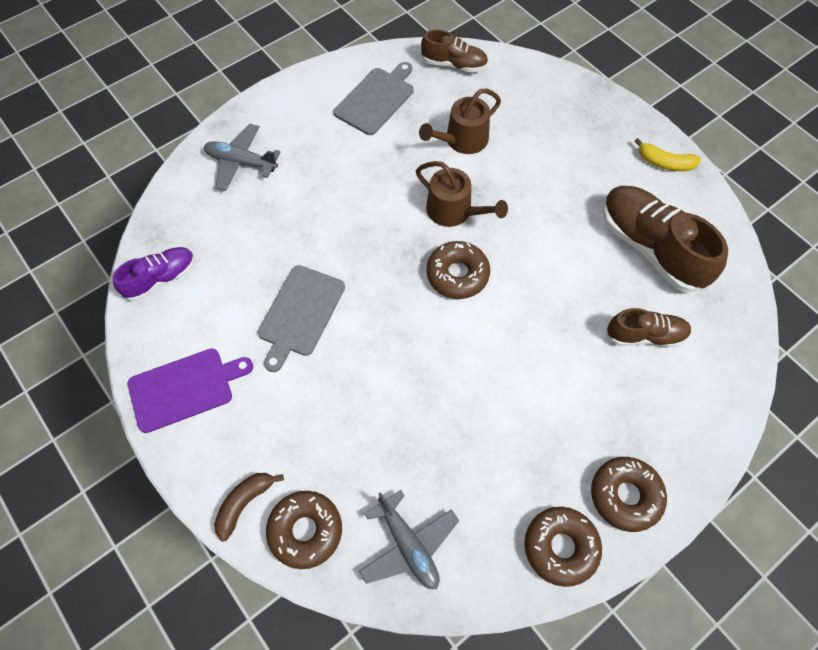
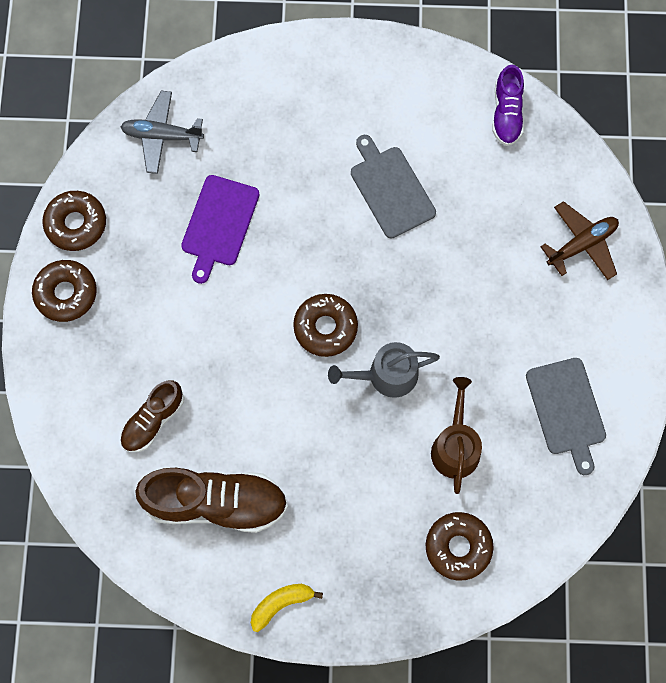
camera: 130 degrees right, 10 degrees up
purple cutting board [128,348,253,433] -> purple cutting board moved to [181,175,259,284]
grey plane [204,124,280,191] -> brown plane [541,201,619,280]
brown banana [214,473,284,542] -> none
brown donut [266,491,342,569] -> brown donut moved to [426,512,494,581]
brown watering can [416,161,508,227] -> grey watering can [328,342,440,398]
brown shoe [421,30,488,73] -> none

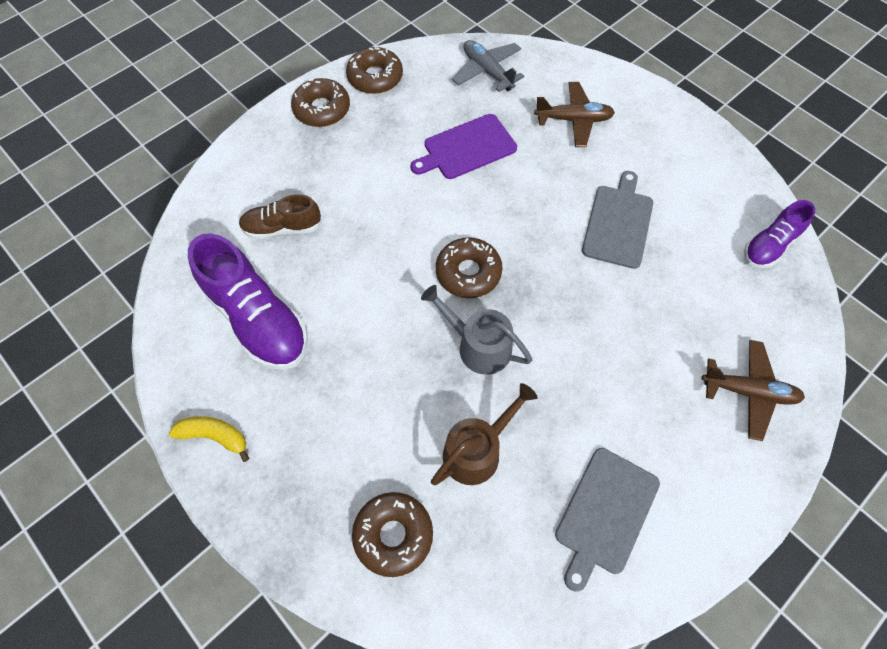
camera: 45 degrees right, 10 degrees down
brown shoe [135,468,288,533] -> purple shoe [188,233,308,370]
none -> brown plane [534,82,615,147]

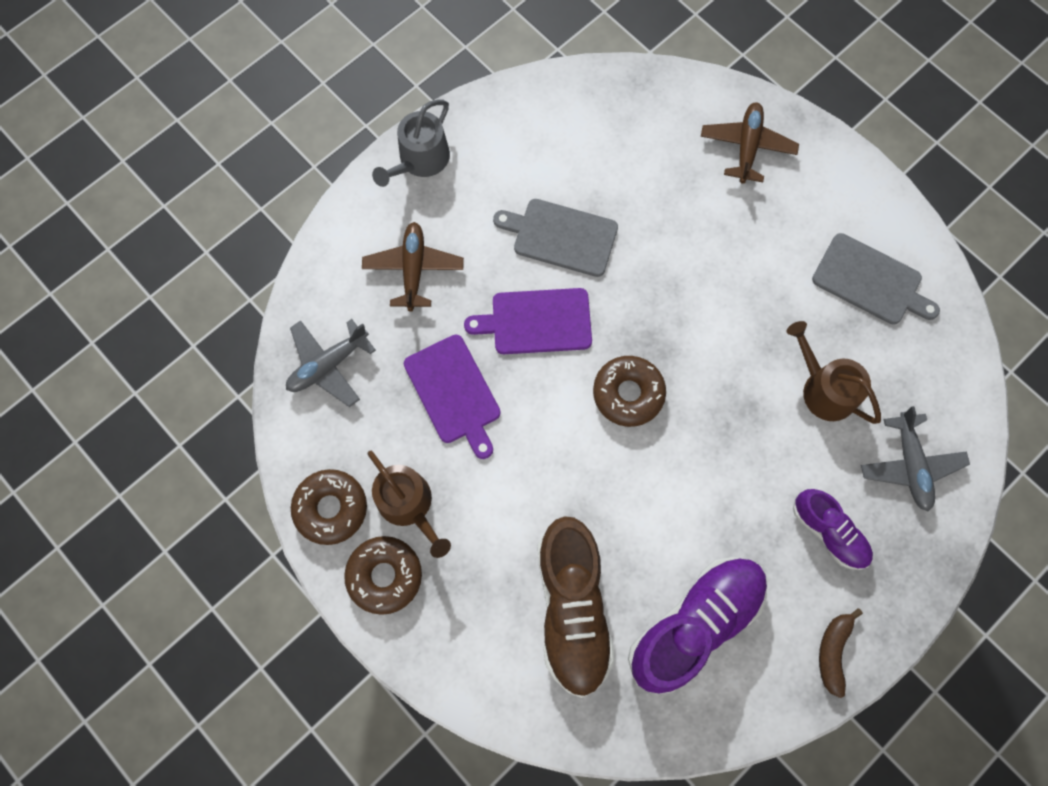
camera: 90 degrees left, 10 degrees up
yellow banana [169,416,249,462] -> brown banana [819,608,863,698]
brown shoe [239,194,322,239] -> brown shoe [538,516,615,698], size x1.73
brown donut [352,492,433,577] -> grey plane [861,406,970,511]
grey watering can [421,285,532,375] -> grey watering can moved to [372,100,450,187]
purple shoe [744,200,815,268] -> purple shoe moved to [793,489,873,570]
none -> brown watering can [367,451,451,558]
none -> purple cutting board [464,288,592,354]

